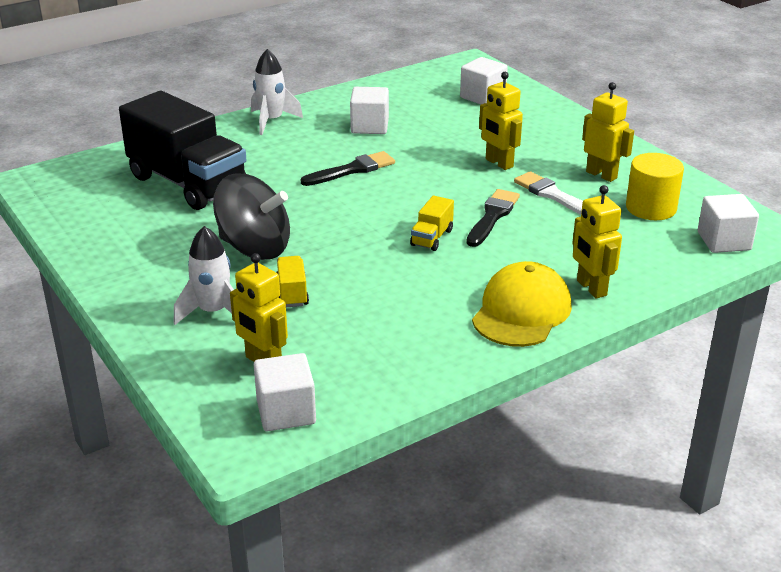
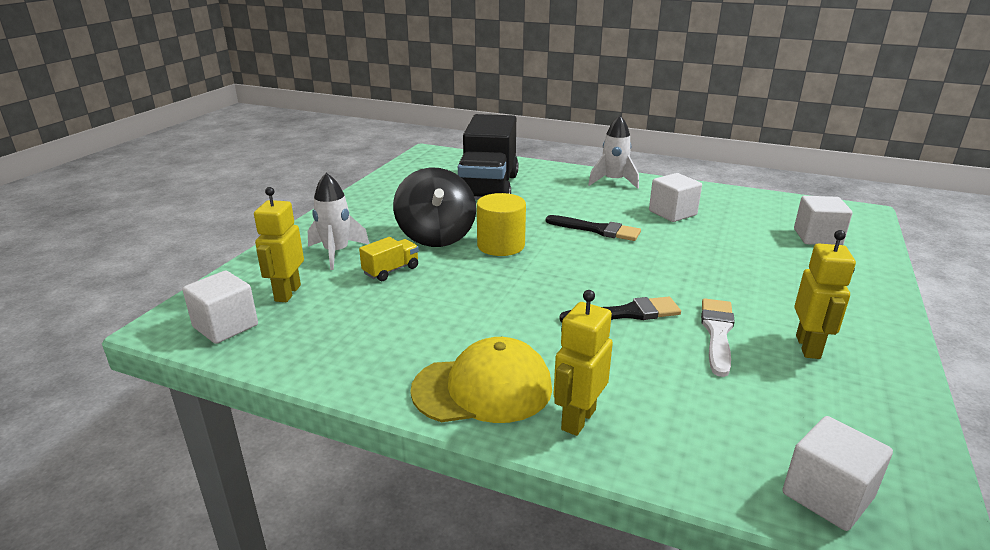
camera: 55 degrees right, 5 degrees down
yellow truck [410,196,454,251] -> none
yellow robot [479,72,523,170] -> none
yellow cylinder [626,153,684,220] -> yellow cylinder moved to [477,193,526,256]

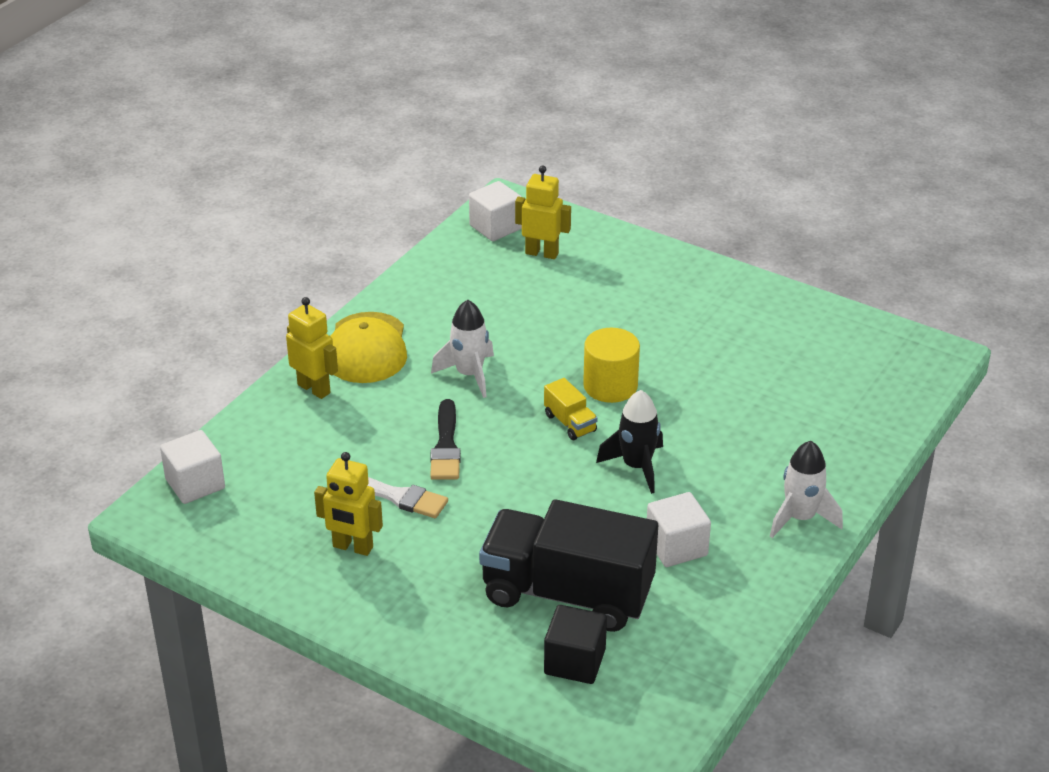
camera: 100 degrees right, 10 degrees up
white rocket [308,173,369,270] -> white rocket moved to [431,300,494,398]
yellow truck [359,237,419,281] -> yellow truck moved to [544,378,597,440]
black spinning top [393,168,476,247] -> none
black truck [458,114,518,200] -> black truck moved to [479,499,658,632]
black brush [546,215,641,241] -> black rocket [596,390,663,494]
white cube [794,196,853,245] -> black cube [544,605,607,684]

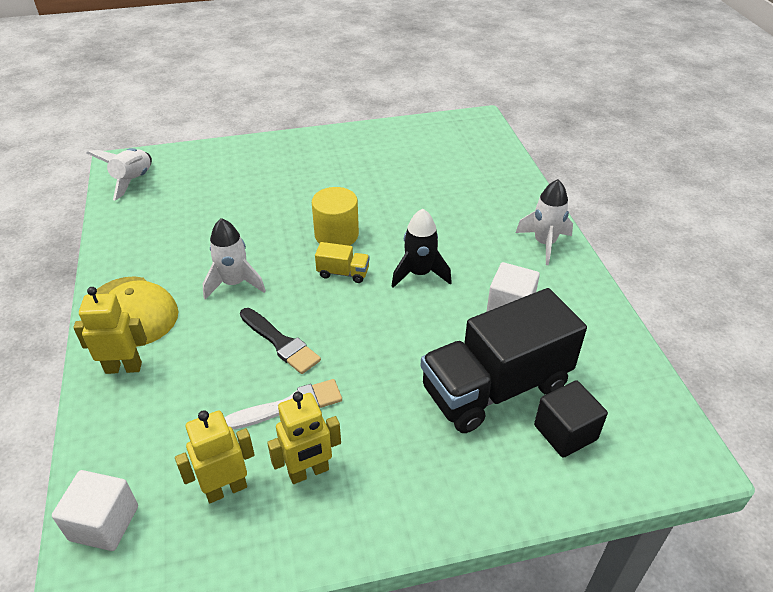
camera: 45 degrees left, 5 degrees up
white cube [469,181,522,241] -> white rocket [86,148,152,200]
yellow robot [515,165,571,259] -> yellow robot moved to [175,410,255,503]

